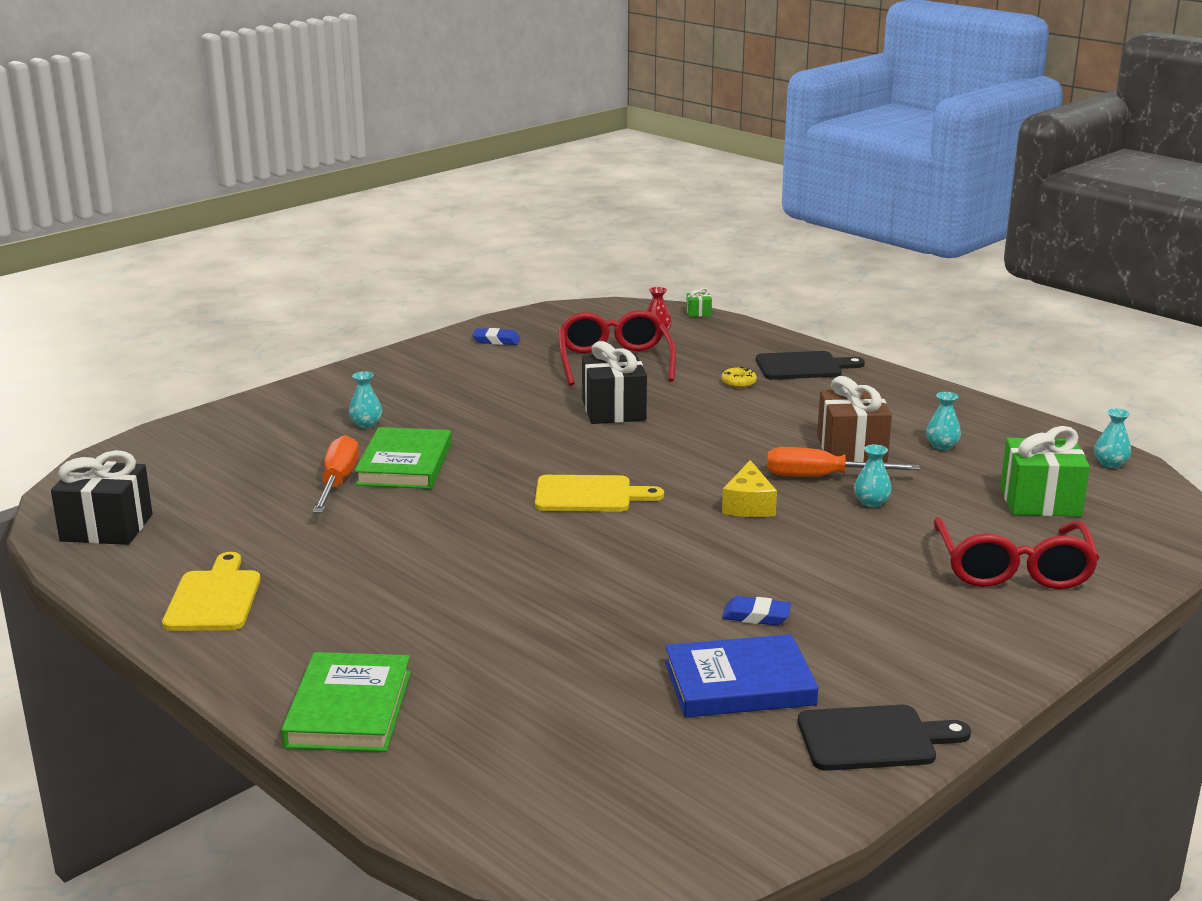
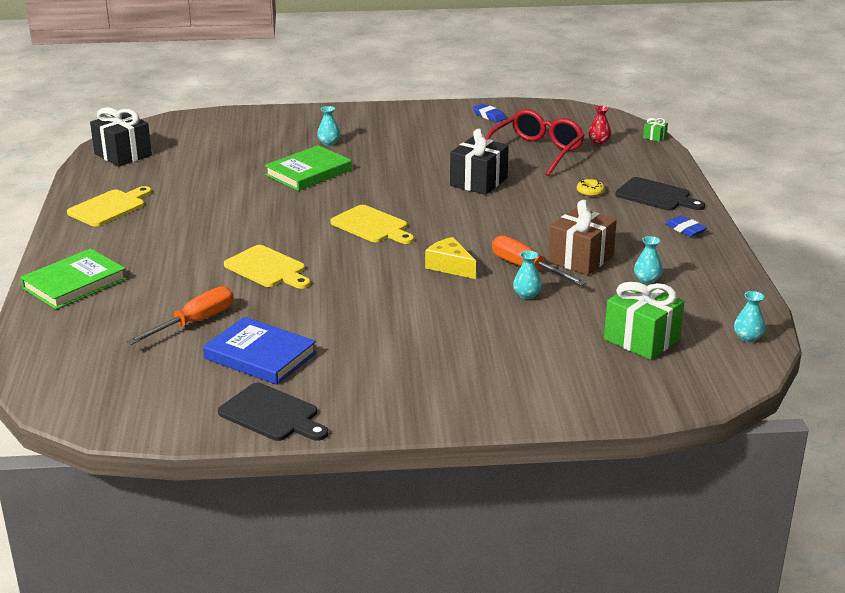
camera: 40 degrees right, 5 degrees up
orange screwdriver [313,435,359,513] -> orange screwdriver moved to [127,286,234,345]
yellow cheese [722,460,777,517] -> yellow cheese turned 90 degrees clockwise [425,237,476,279]
blue eraser [722,596,791,626] -> blue eraser moved to [665,215,707,237]
red glasses [934,517,1099,589] -> none
none -> yellow cutting board [224,245,311,289]

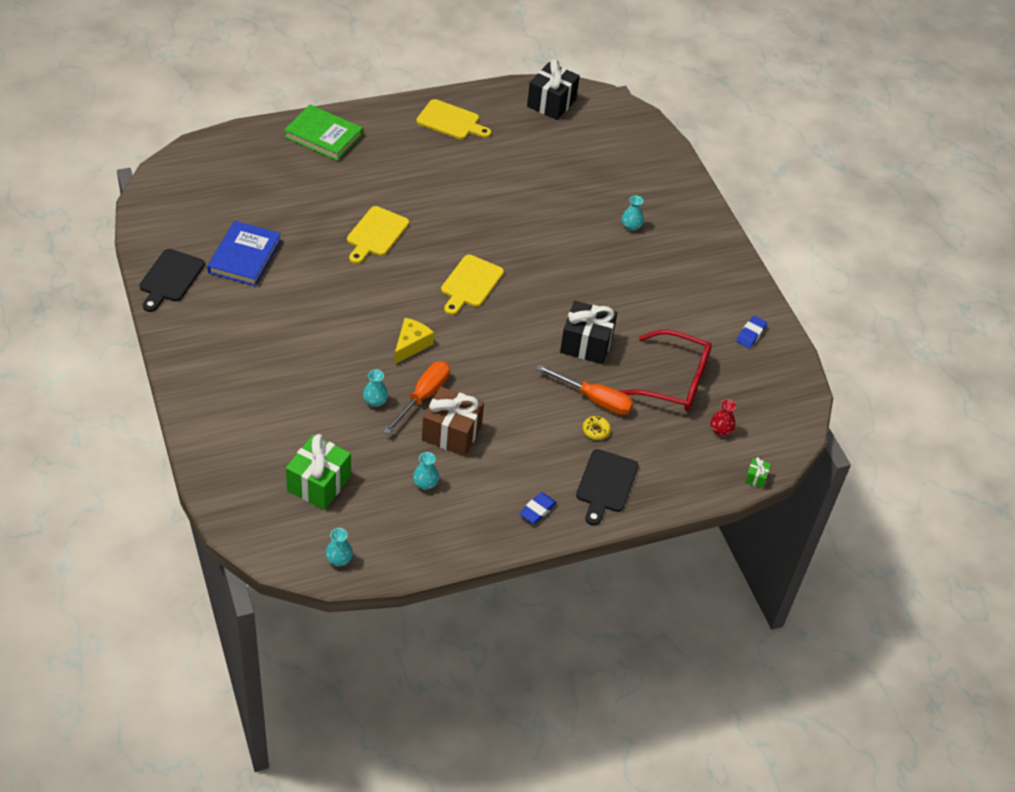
camera: 70 degrees right, 20 degrees up
orange screwdriver [127,286,234,345] -> orange screwdriver moved to [536,365,633,415]
green book [265,145,352,191] -> none

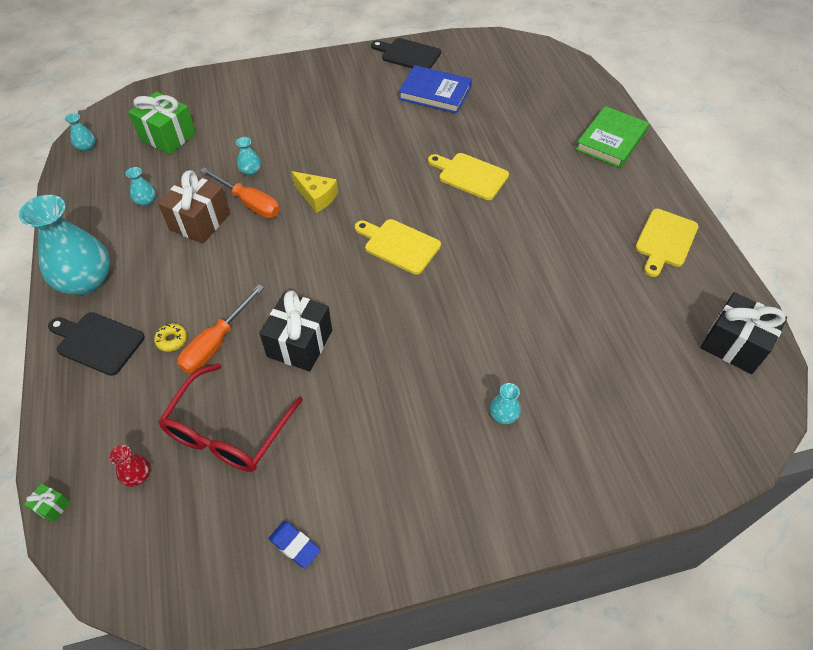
camera: 100 degrees right, 5 degrees up
blue eraser [519,492,557,524] -> turquoise vase [19,195,110,295]

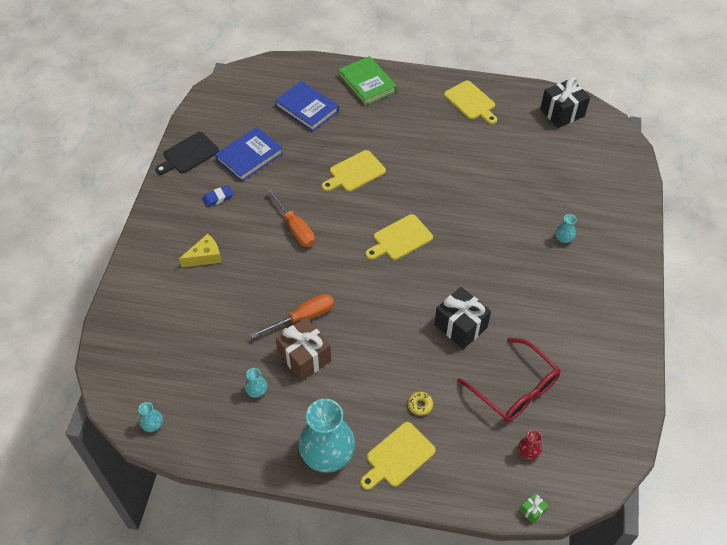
camera: 65 degrees left, 0 degrees up
black cutting board [48,312,145,376] -> yellow cutting board [360,422,436,490]
green gift [128,92,196,155] -> none
orange screwdriver [177,284,264,374] -> orange screwdriver moved to [267,188,315,247]
turquoise vase [236,137,261,176] -> none
blue eraser [268,521,321,568] -> blue eraser moved to [202,185,234,207]
yellow cheese [291,171,338,213] -> yellow cheese moved to [179,234,221,267]
none -> blue book [275,81,339,132]

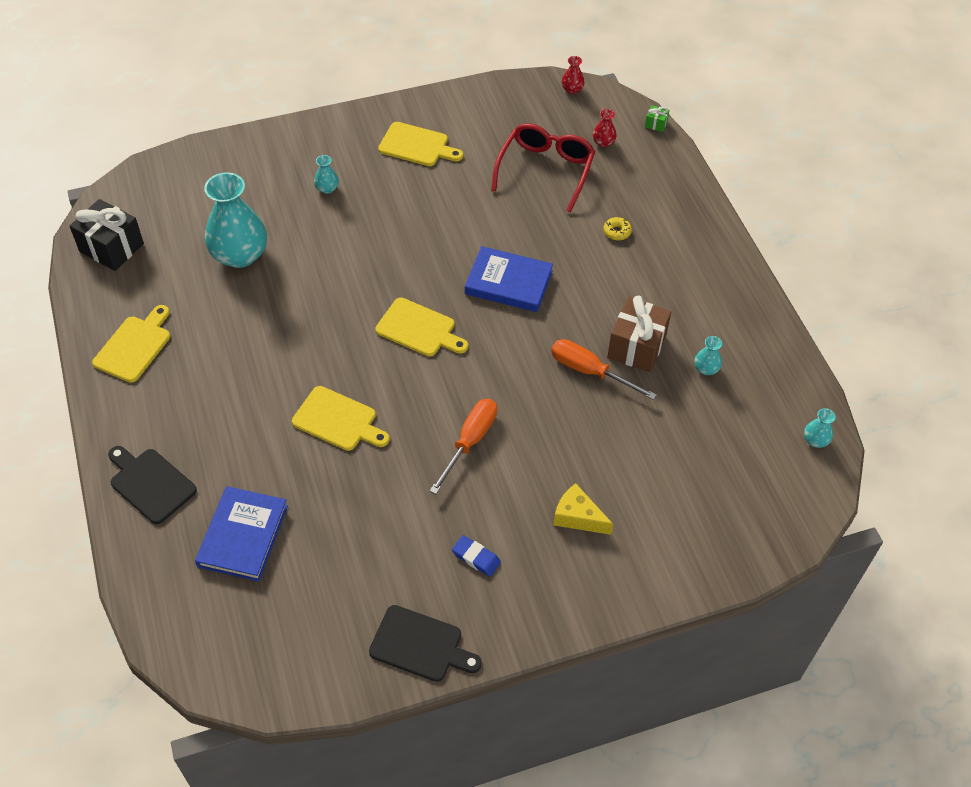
camera: 120 degrees left, 0 degrees up
blue book [215,127,283,182] -> blue book moved to [465,246,553,312]
turquoise vase [299,399,355,473] -> turquoise vase moved to [204,172,267,268]
green book [338,56,397,106] -> black cutting board [108,446,197,524]
yellow cutting board [360,422,436,490] -> yellow cutting board moved to [378,122,463,166]
black gift [434,287,491,349] -> none
none -> red vase [562,56,585,94]

